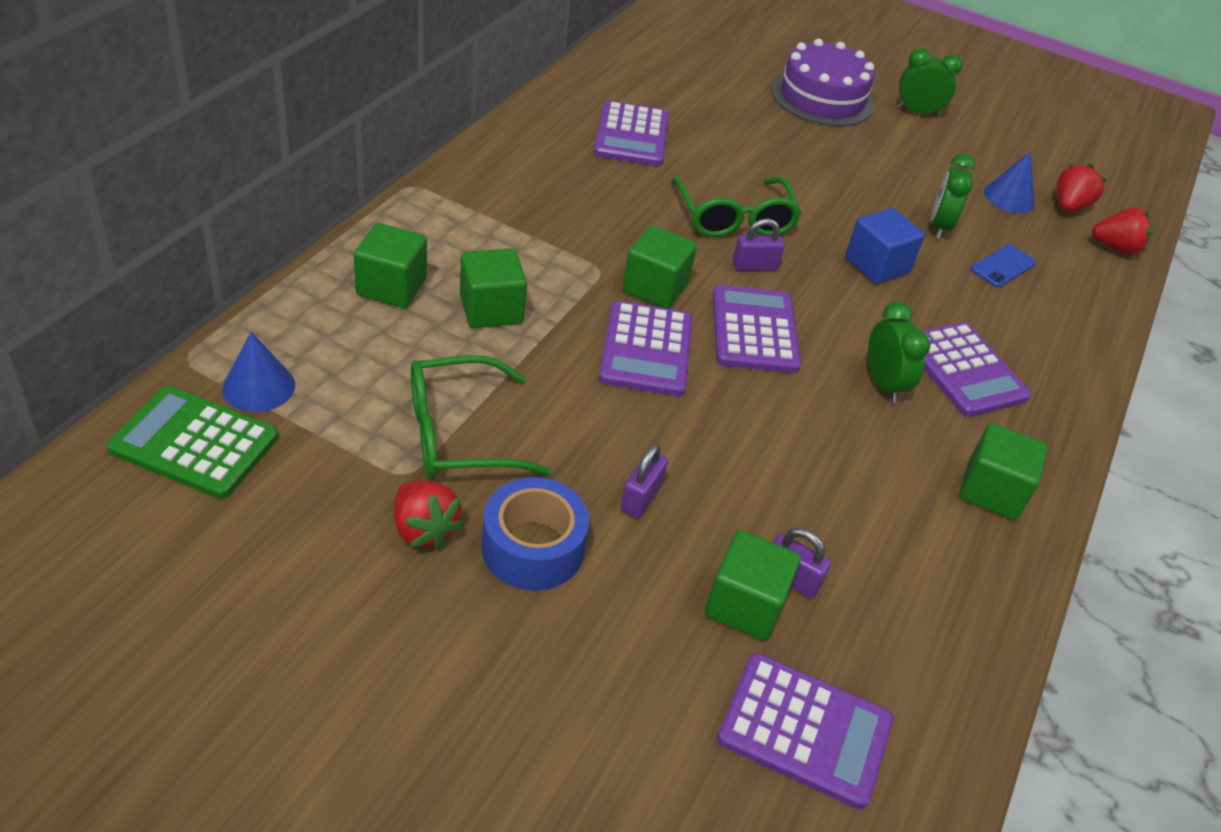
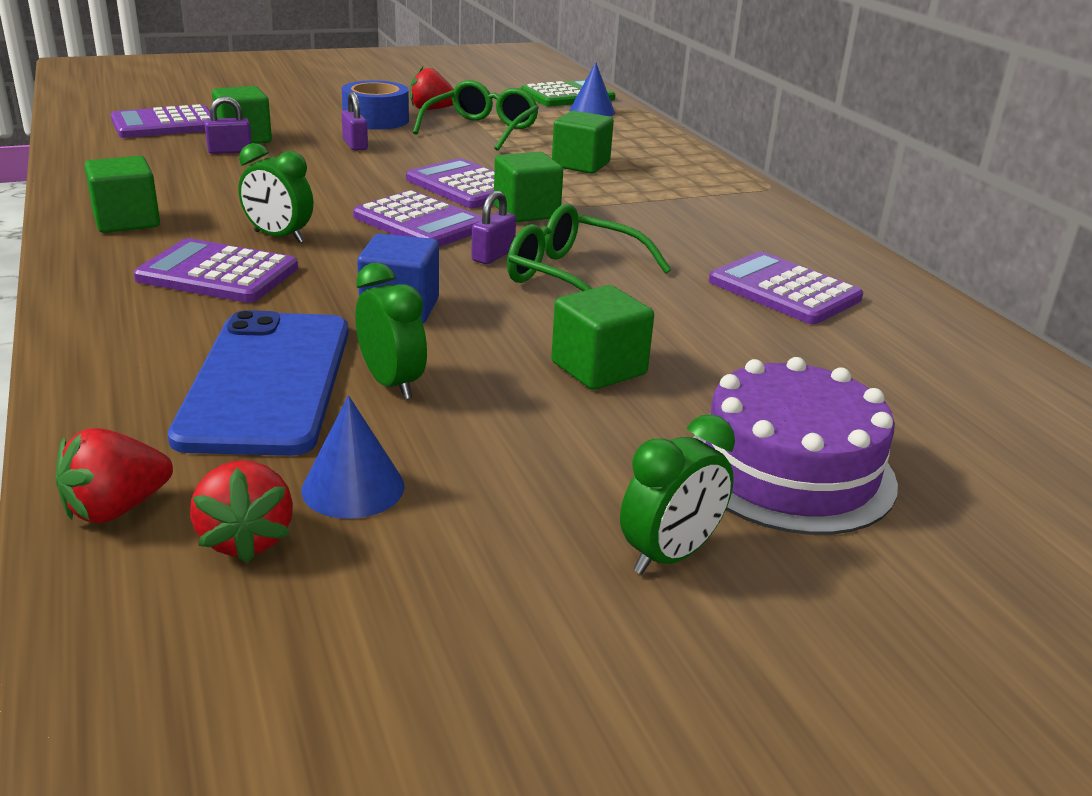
camera: 135 degrees right, 15 degrees down
green cube [354,223,427,308] -> green cube moved to [551,285,654,390]
blue phone [971,245,1036,287] -> blue phone [168,310,349,456], size x2.34

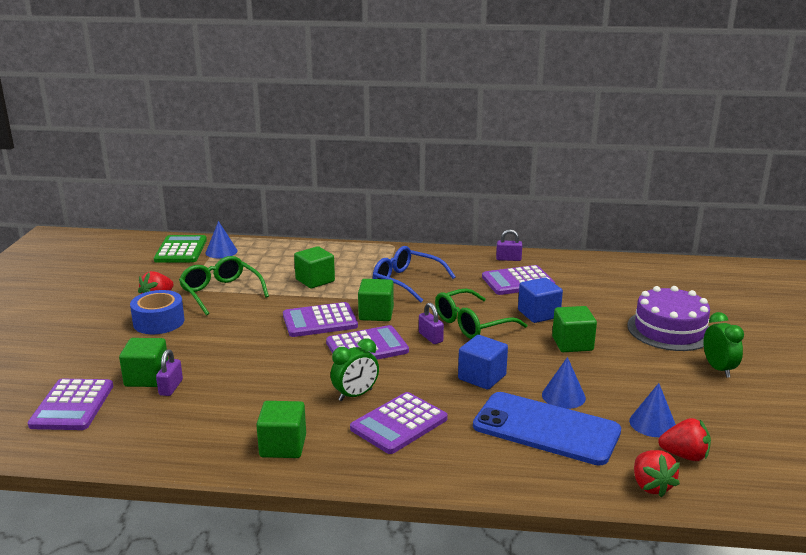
camera: 60 degrees left, 5 degrees down
purple padlock [342,92,368,151] -> purple padlock moved to [496,229,522,261]
green clock [355,263,427,399] -> blue cone [542,357,586,409]
none -> blue glasses [373,246,456,303]
none -> blue cube [518,278,563,323]

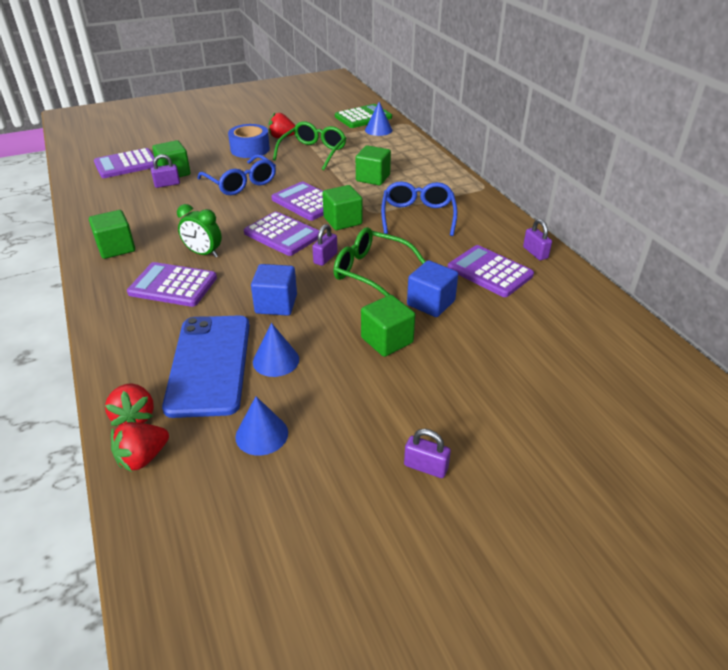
camera: 60 degrees right, 15 degrees up
purple cake [628,286,710,351] -> none
red strawberry [658,418,711,461] -> red strawberry moved to [105,383,154,426]
green clock [704,312,744,378] -> purple padlock [404,429,451,478]
none -> blue glasses [197,154,276,195]

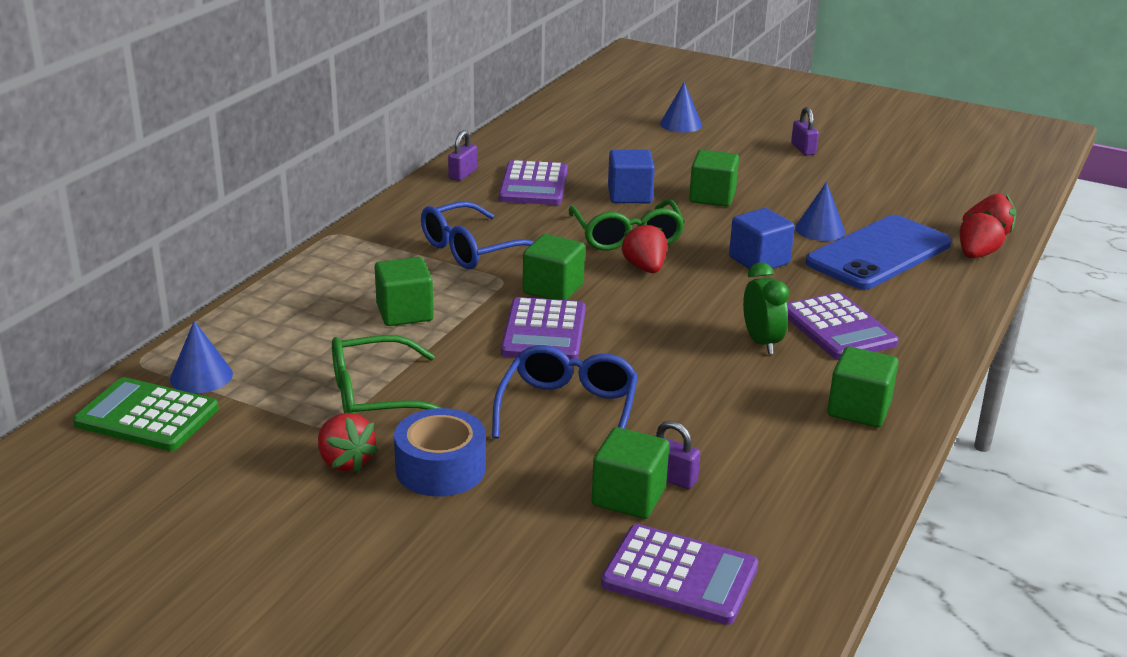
camera: 130 degrees left, 10 degrees down
blue cone [235,396,288,456] -> blue cone moved to [660,82,702,133]
purple calculator [244,212,319,256] -> none
purple padlock [312,224,338,266] -> red strawberry [621,222,667,273]

